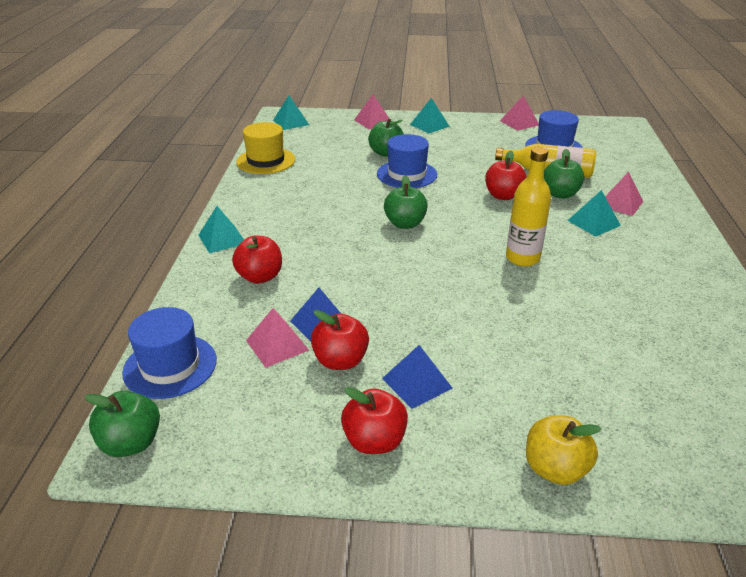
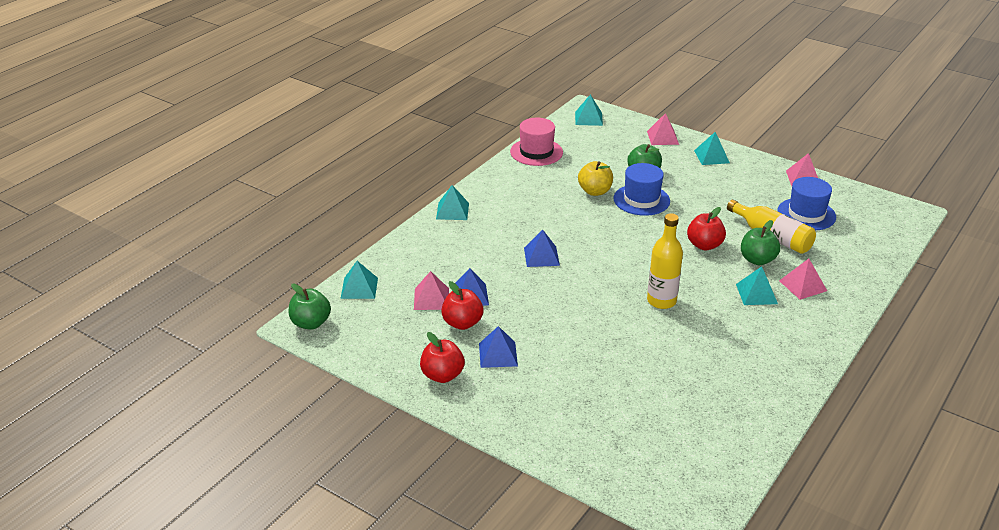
camera: 30 degrees right, 0 degrees up
blue hat [122,307,217,399] -> turquoise pyramid [340,261,378,299]
red apple [232,236,282,284] -> none
yellow hat [236,122,295,174] -> pink hat [510,118,563,166]
green apple [384,175,428,229] -> none
yellow apple [526,416,601,485] -> yellow apple moved to [578,161,613,196]
none -> blue pyramid [524,230,560,267]

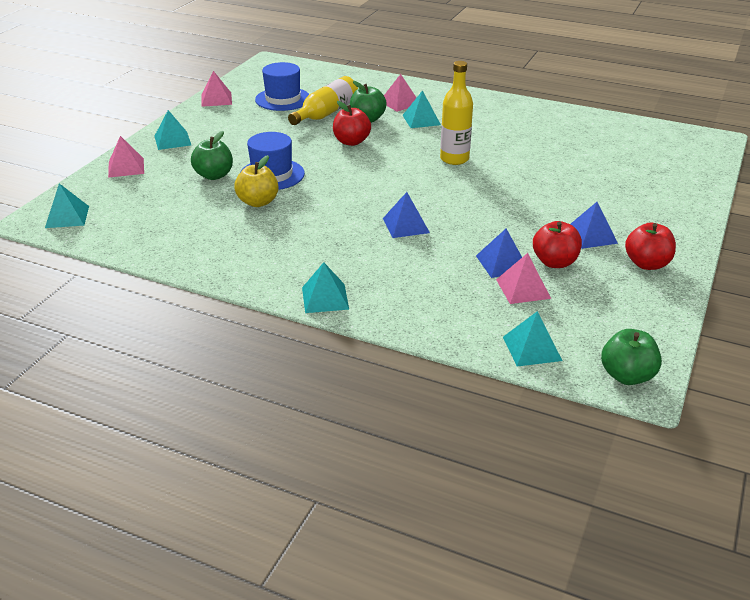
camera: 100 degrees left, 0 degrees up
pink hat [510,118,563,166] -> none

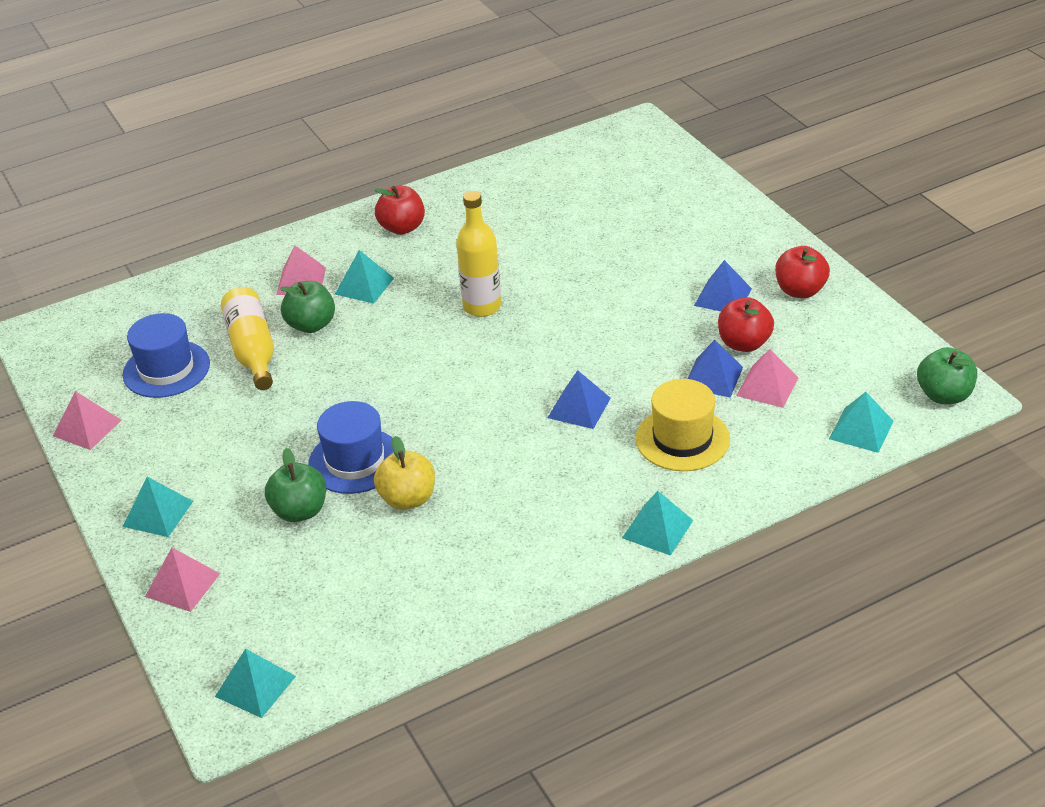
camera: 50 degrees left, 5 degrees up
red apple [333,101,371,146] -> red apple moved to [374,186,425,235]
none -> yellow hat [636,379,730,471]

